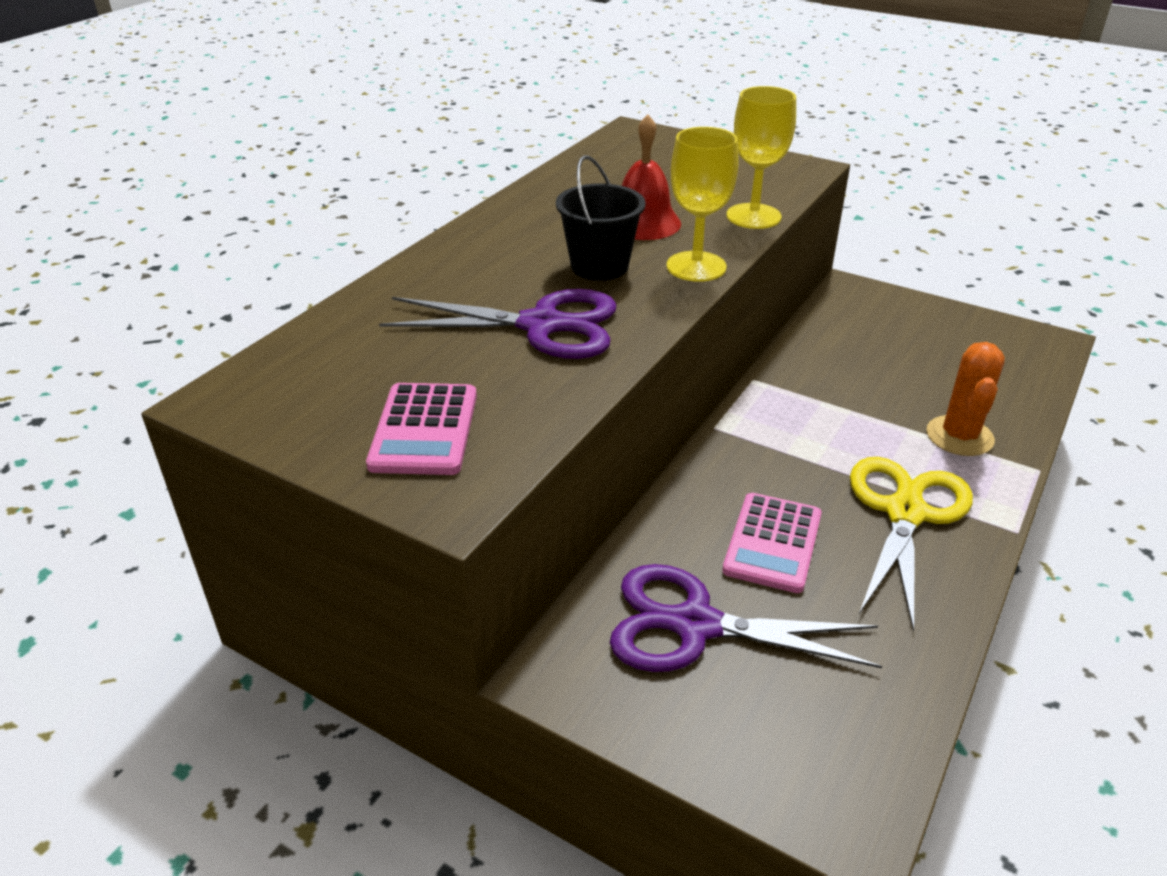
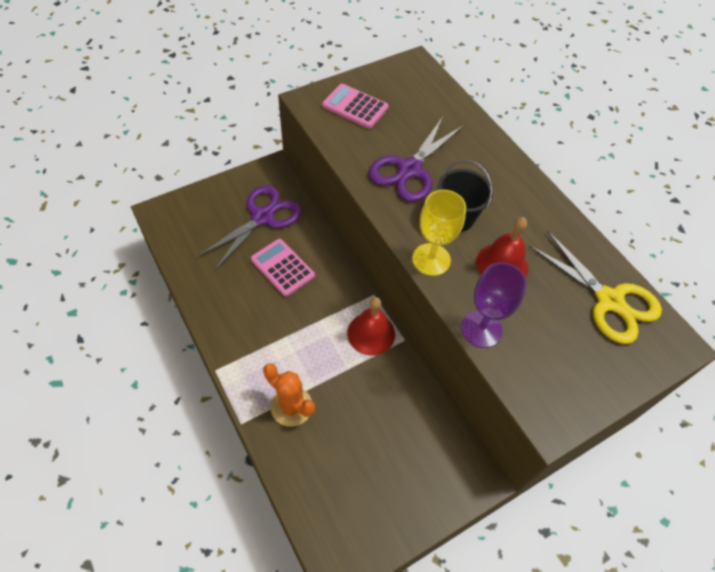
camera: 115 degrees right, 20 degrees up
yellow goblet [726,86,796,229] -> purple goblet [461,262,527,348]
yellow scissors [850,457,973,632] -> yellow scissors moved to [529,230,662,344]
none -> red bell [347,297,395,356]

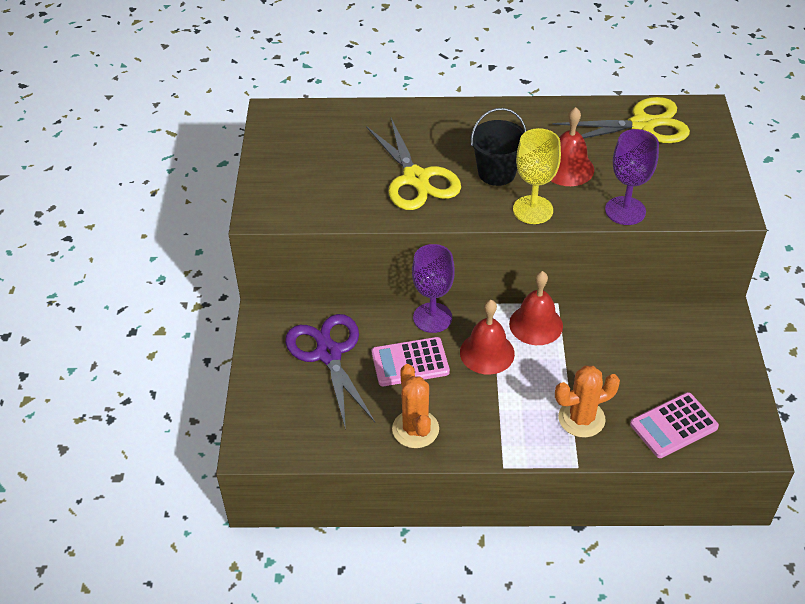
camera: 55 degrees left, 10 degrees down
pink calculator [322,84,388,129] -> pink calculator moved to [630,392,719,458]
purple scissors [368,117,464,202] -> yellow scissors [366,118,461,210]
none -> orange cactus [392,364,439,448]
none -> purple goblet [412,244,455,333]
none -> red bell [460,300,515,375]

